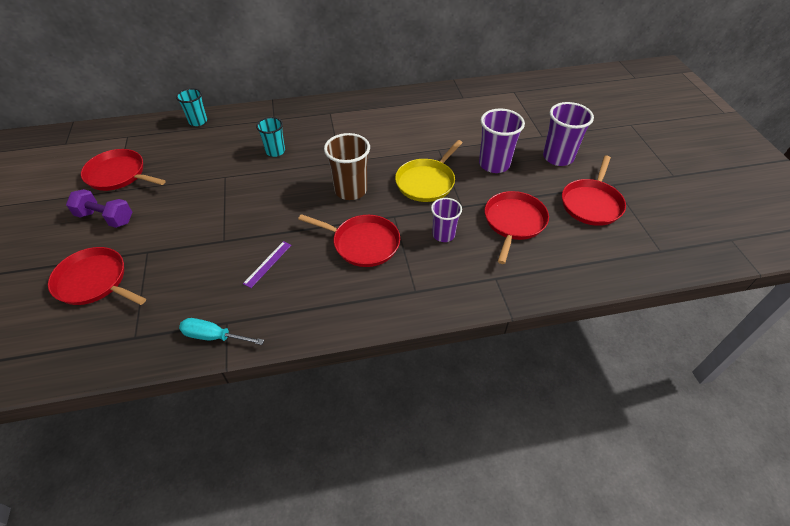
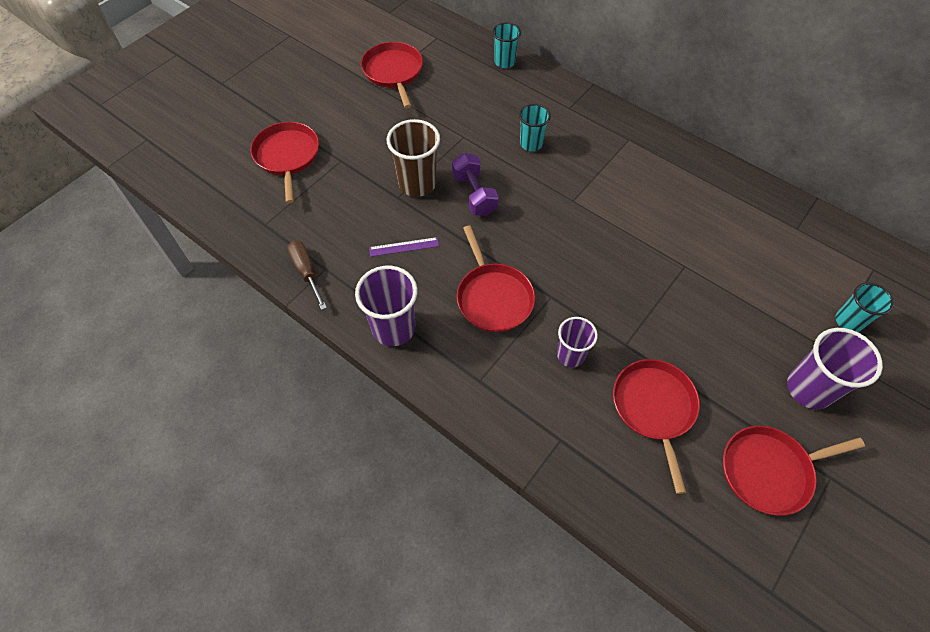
camera: 50 degrees right, 10 degrees up
purple dumbbell [66,189,132,228] -> purple dumbbell moved to [452,153,499,216]
turquoise screwdriver [179,318,264,345] -> brown screwdriver [287,240,327,310]
brown cup [324,133,370,200] -> brown cup moved to [387,119,440,197]
yellow pan [395,140,463,202] -> none
purple cup [479,109,525,173] -> purple cup moved to [355,266,418,346]
red pan [485,191,549,264] -> red pan turned 75 degrees counterclockwise [613,359,700,494]
none -> turquoise cup [836,282,894,332]

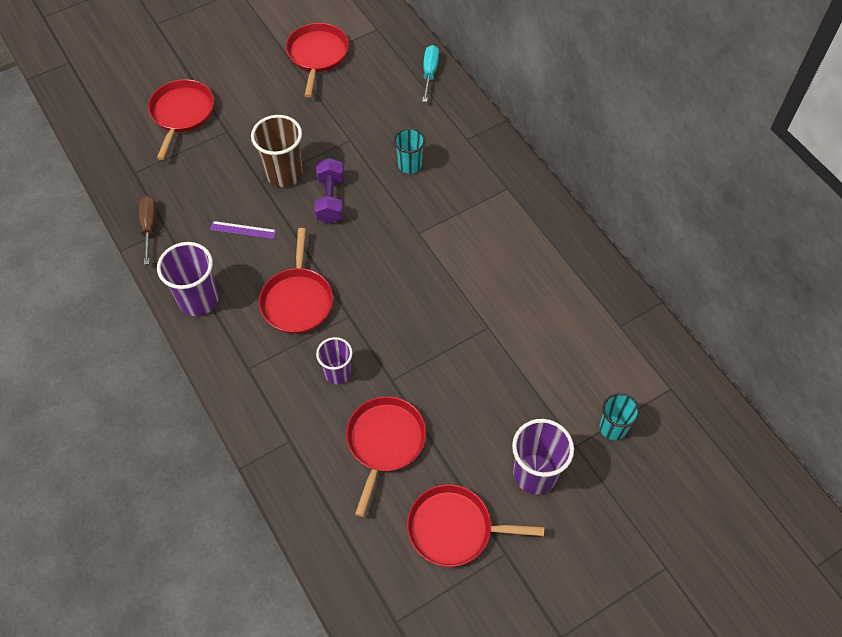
camera: 20 degrees right, 0 degrees up
turquoise cup [492,22,521,68] -> turquoise screwdriver [422,45,439,102]

